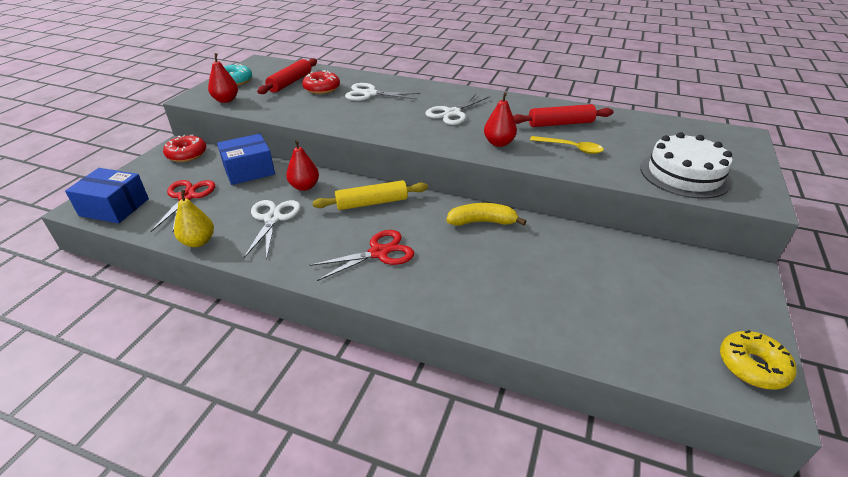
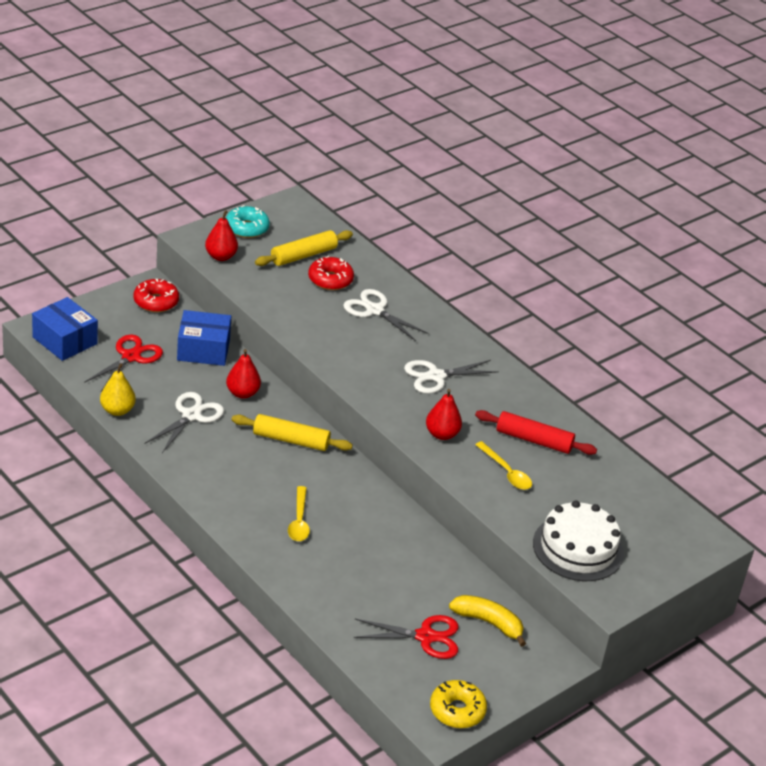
camera: 25 degrees right, 0 degrees up
red rolling pin [257,58,317,94] -> yellow rolling pin [255,230,353,266]
red scissors [310,230,414,281] -> red scissors moved to [353,615,458,659]
yellow banana [447,203,527,226] -> yellow banana moved to [449,595,526,647]
none -> yellow spoon [288,486,310,541]

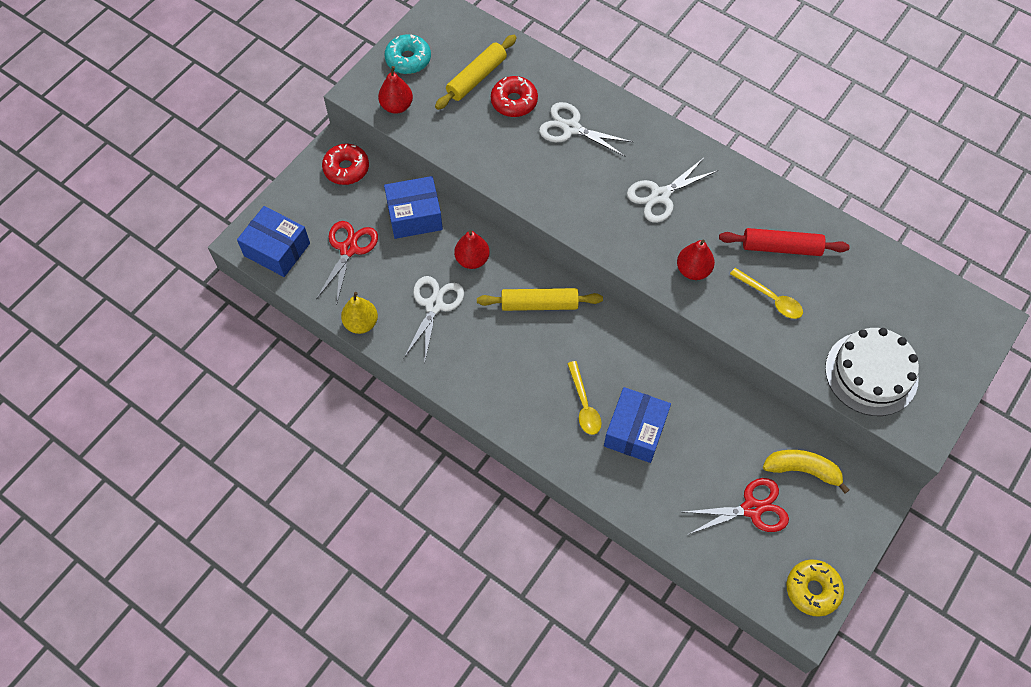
camera: 10 degrees left, 25 degrees up
none -> blue box [604,387,671,463]

